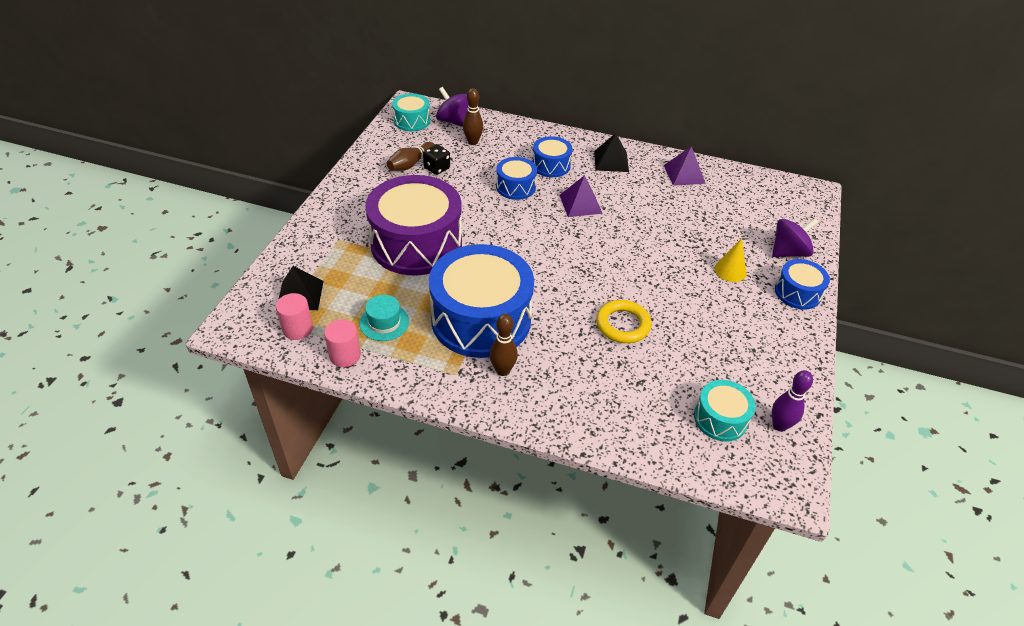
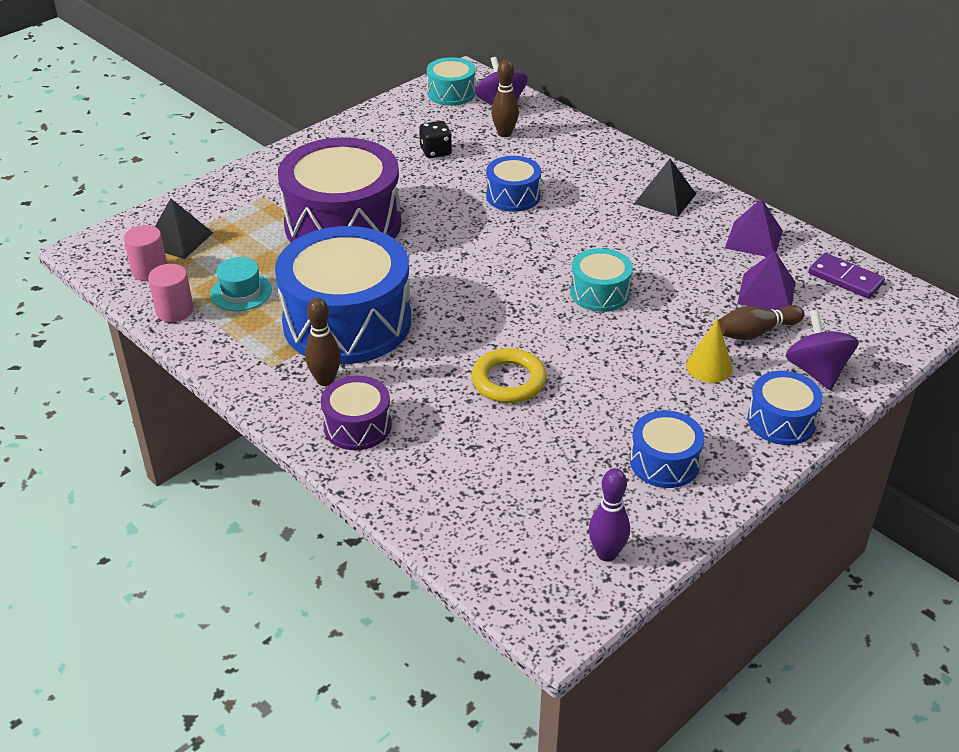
camera: 30 degrees right, 5 degrees down
brown bowling pin [387,142,435,171] -> brown bowling pin moved to [718,305,804,340]
blue drum [532,136,572,177] -> blue drum moved to [630,410,705,488]
purple pyramid [560,175,603,217] -> purple pyramid moved to [737,251,796,310]
turquoise drum [694,380,756,441] -> turquoise drum moved to [570,248,633,312]
purple spinning top [772,218,818,257] -> purple spinning top turned 105 degrees counterclockwise [786,310,859,390]
none -> purple drum [321,376,391,450]
none -> purple domino [808,253,885,299]

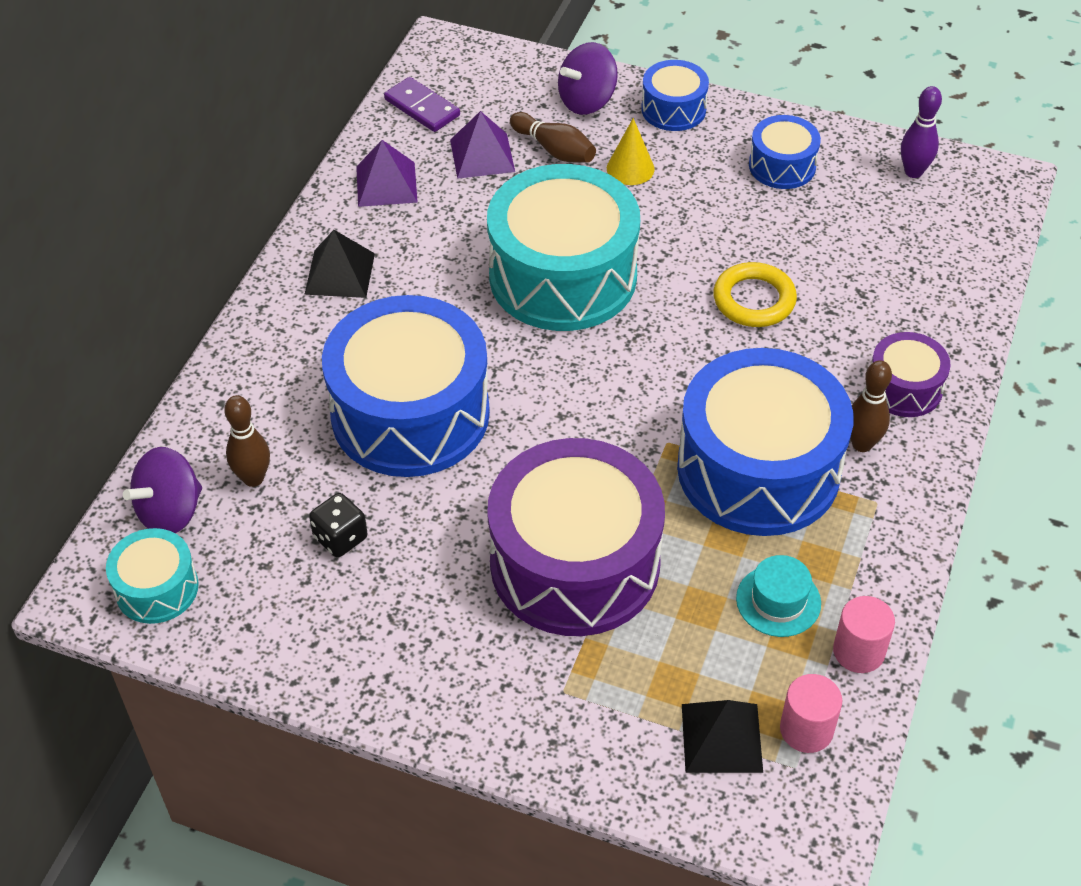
camera: 115 degrees left, 10 degrees up
blue drum [486,156,541,212] -> blue drum [322,295,490,477], size x2.08
turquoise drum [570,248,633,312] -> turquoise drum [487,164,640,331], size x2.08
purple domino [808,253,885,299] -> purple domino turned 60 degrees counterclockwise [384,77,460,132]

